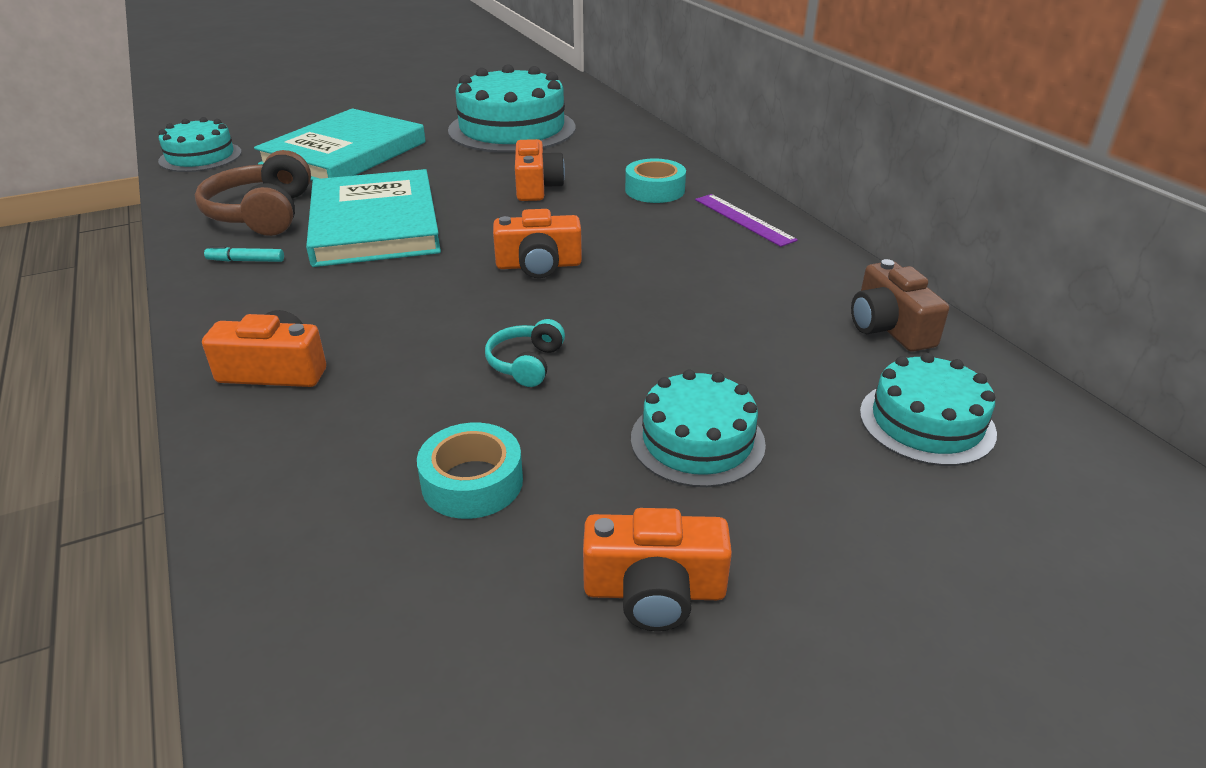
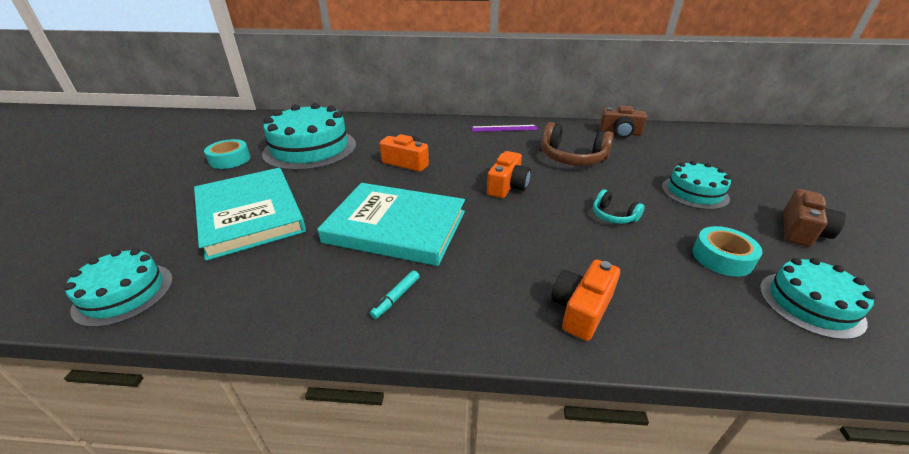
camera: 60 degrees left, 0 degrees up
brown headphones [195,150,311,236] -> brown headphones moved to [541,122,614,166]
orange camera [583,508,732,631] -> brown camera [783,189,846,247]
turquoise tape [625,158,686,203] -> turquoise tape moved to [204,139,250,169]
turquoise cake [860,353,997,466] -> turquoise cake moved to [760,258,875,340]

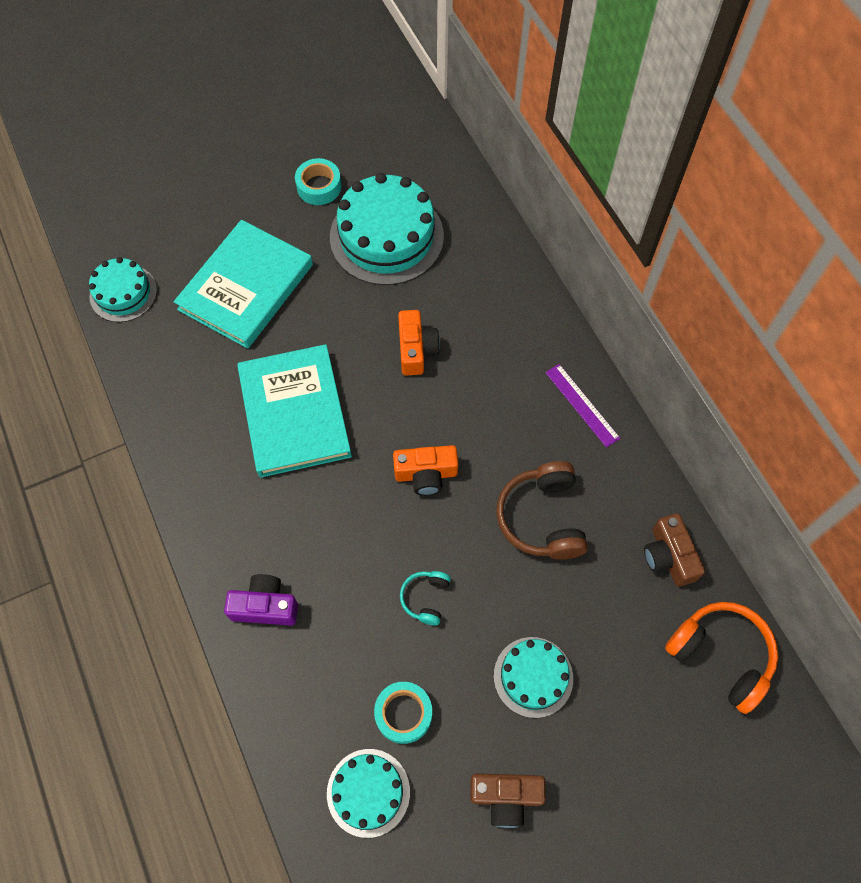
camera: 60 degrees right, 30 degrees up
turquoise marker [370,270,420,319] -> none
orange camera [551,260,620,341] -> purple camera [224,574,298,626]
none -> orange headphones [665,602,778,714]

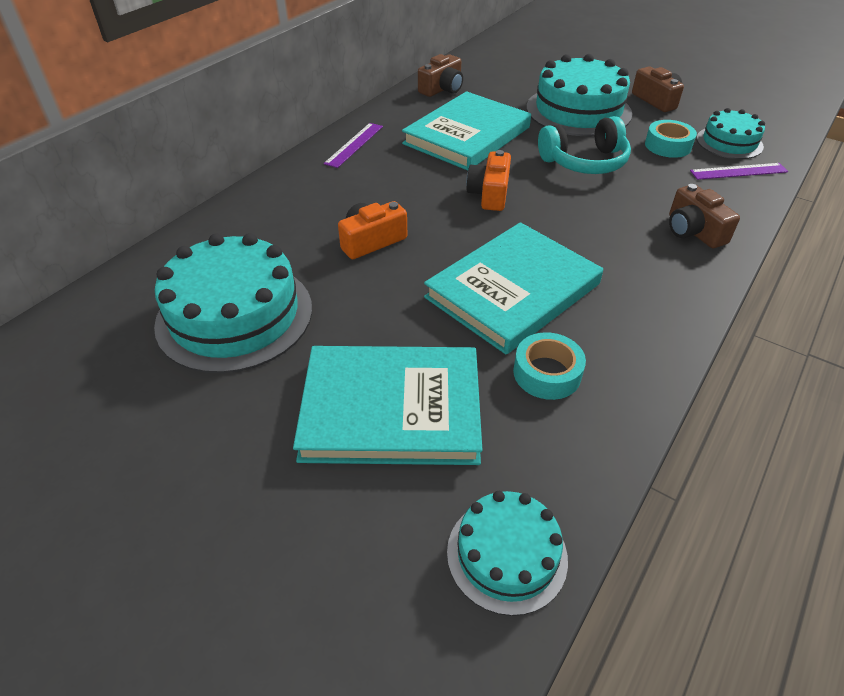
camera: 120 degrees left, 20 degrees down
purple camera [224,574,298,626] -> brown camera [669,184,740,248]
turquoise tape [295,158,341,205] -> turquoise tape moved to [513,332,586,400]
orange camera [393,445,458,496] -> orange camera turned 135 degrees counterclockwise [466,150,511,211]
turquoise headphones [400,571,451,626] -> turquoise headphones [538,116,631,174], size x1.88
turquoise cake [494,637,573,718] -> turquoise cake [527,54,632,136], size x1.76
brown headphones [497,461,588,560] -> turquoise book [402,91,531,170]
orange headphones [665,602,778,714] -> none
none -> purple ruler [690,163,788,180]

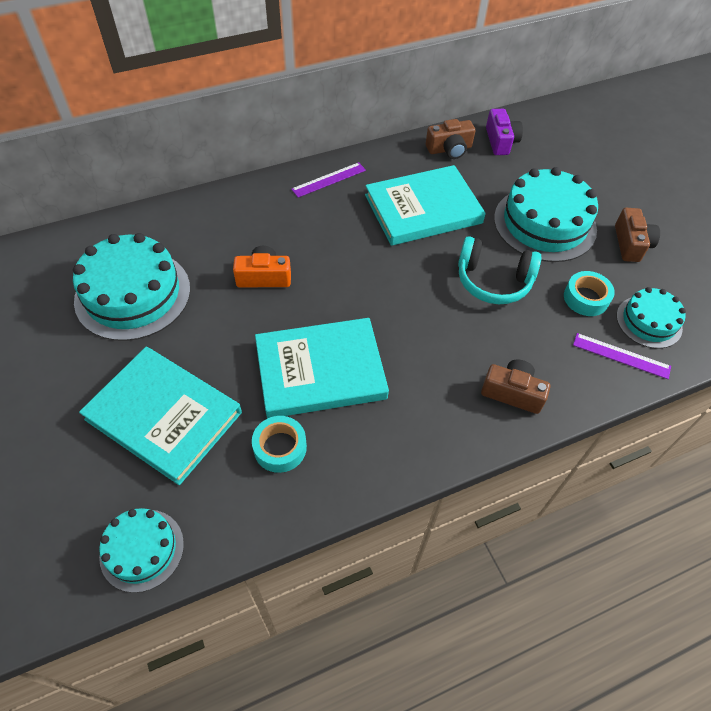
camera: 30 degrees right, 10 degrees up
orange camera [466,150,511,211] -> none
brown camera [669,184,740,248] -> brown camera turned 105 degrees clockwise [481,359,550,414]
none -> purple camera [486,109,523,155]

